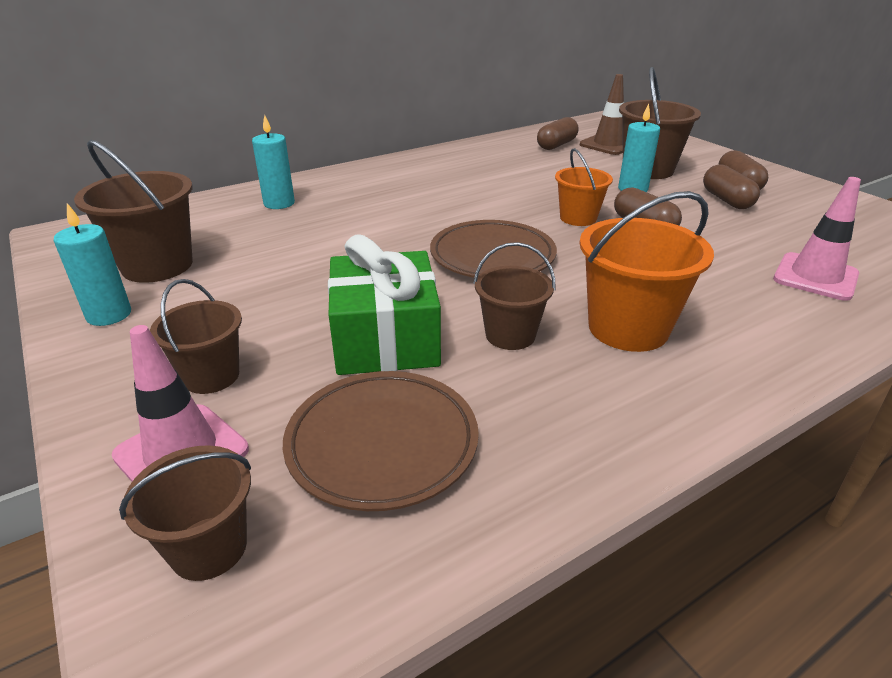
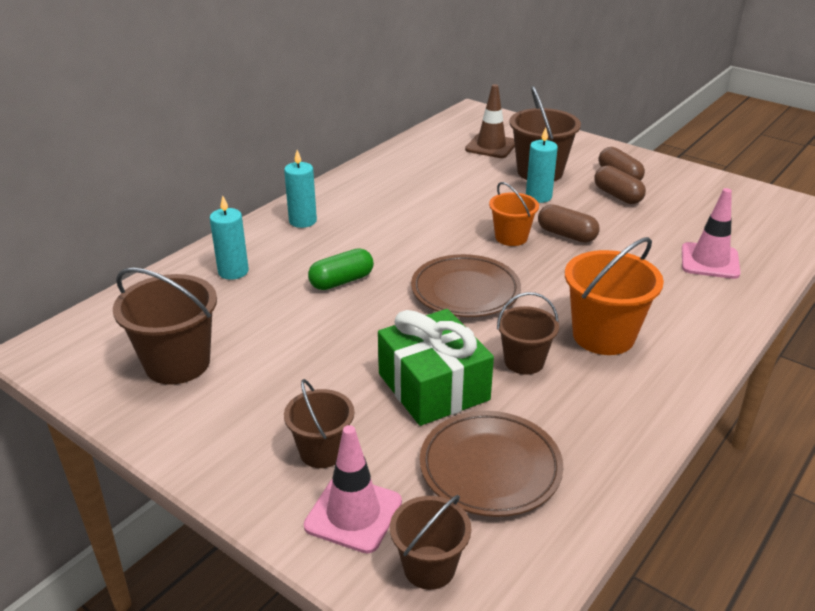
camera: 20 degrees left, 0 degrees up
turquoise candle [54,203,131,326] -> turquoise candle moved to [284,150,317,228]
brown capsule [537,117,579,150] -> none
none -> green capsule [308,248,374,290]

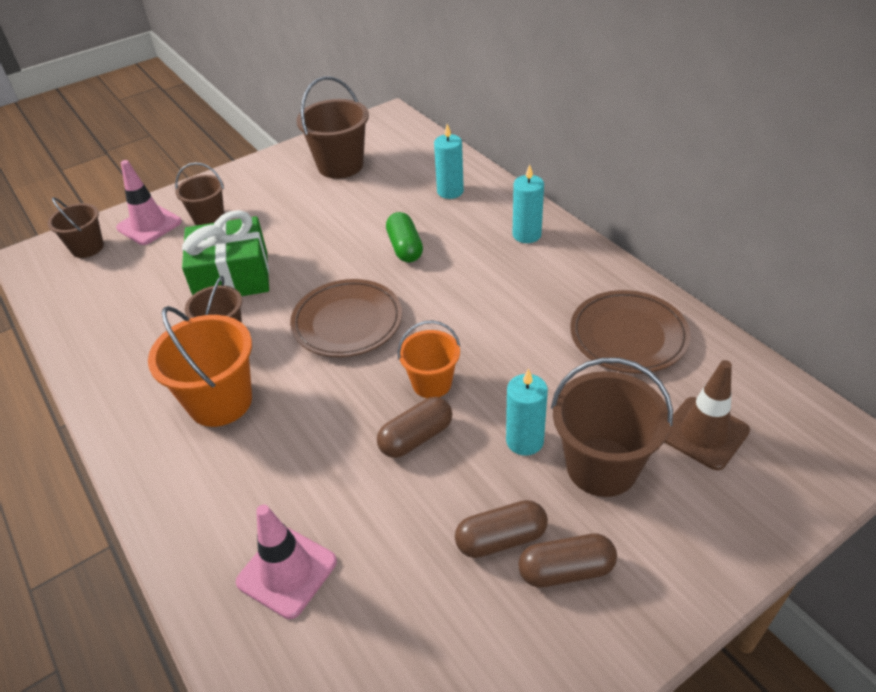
camera: 110 degrees right, 10 degrees up
brown plate [420,411,563,517] -> brown plate moved to [570,290,690,373]

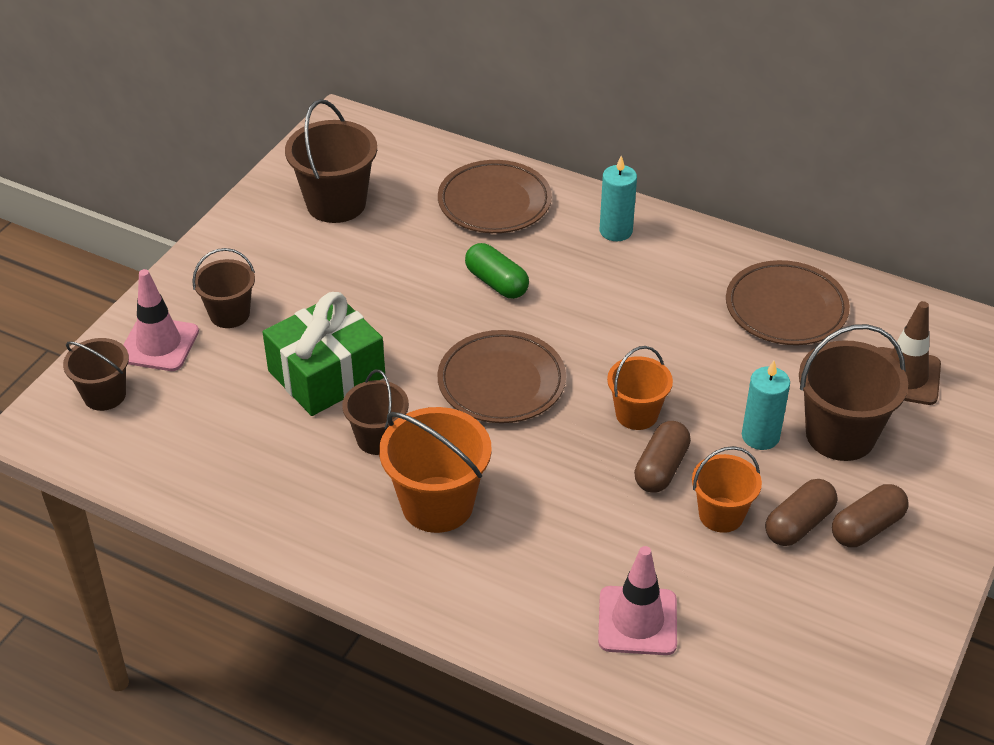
camera: 30 degrees left, 0 degrees up
turquoise candle [434,124,464,199] -> brown plate [438,160,552,233]
none -> orange bucket [692,446,762,533]

